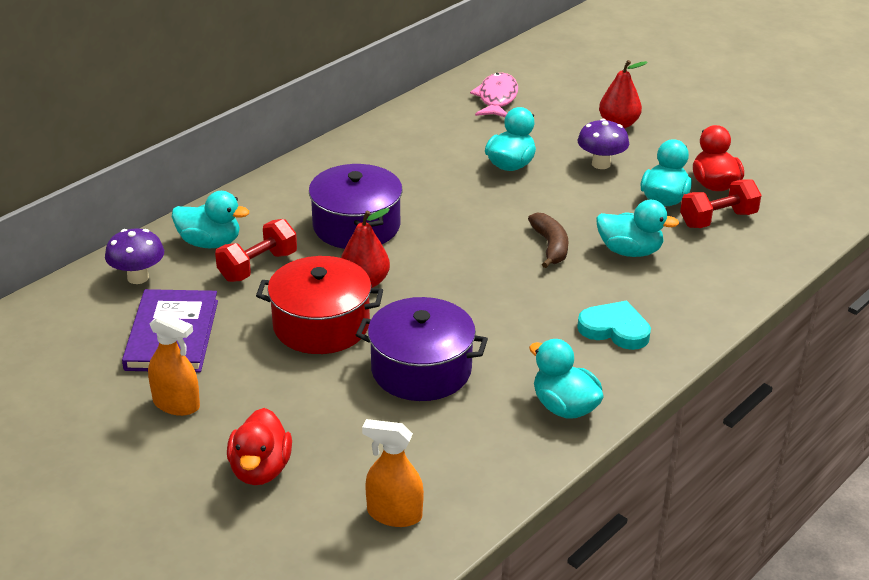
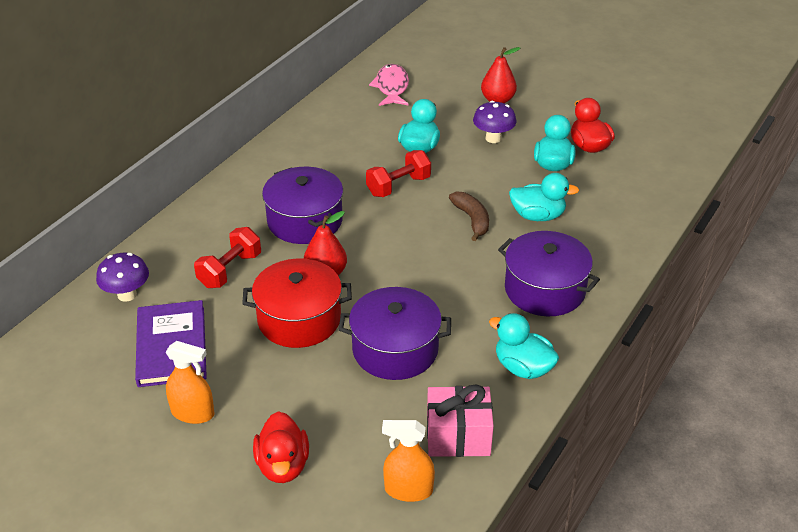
camera: 10 degrees left, 5 degrees up
turquoise duck [172,191,249,248] -> none
turquoise heart [577,301,651,350] -> purple pot [498,231,600,316]
red dumbbell [680,179,762,228] -> red dumbbell moved to [366,150,431,197]
none -> pink gift [427,384,494,457]

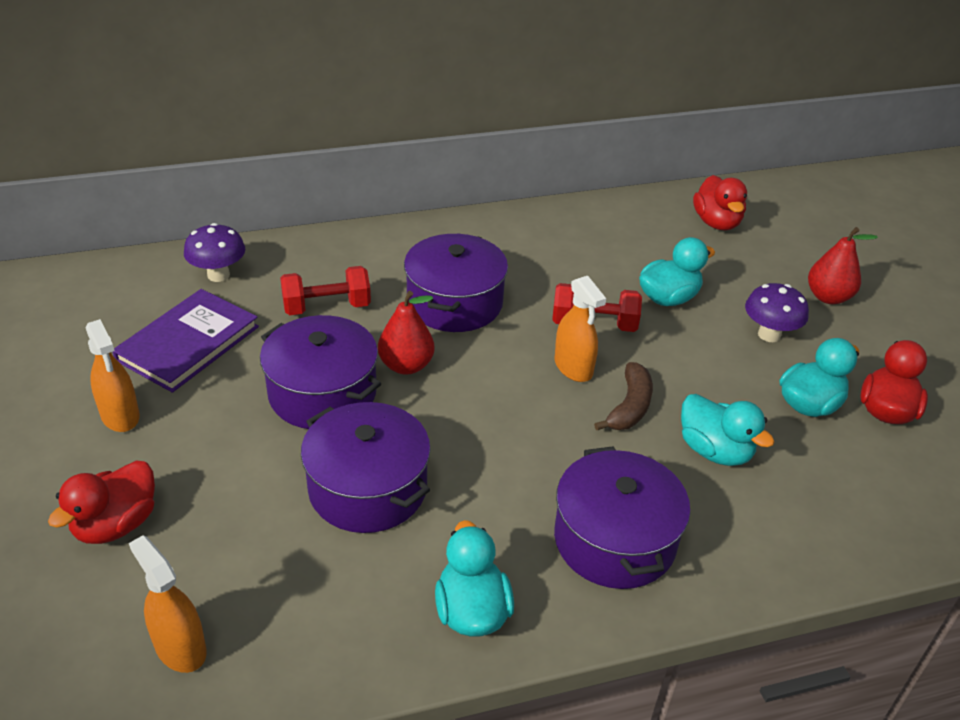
camera: 40 degrees right, 0 degrees up
red pot [242,259,352,348] -> purple pot [260,315,381,429]
pink fish [369,64,409,106] -> red duck [693,175,747,230]
pink gift [427,384,494,457] -> none
none -> orange spray bottle [554,276,606,382]

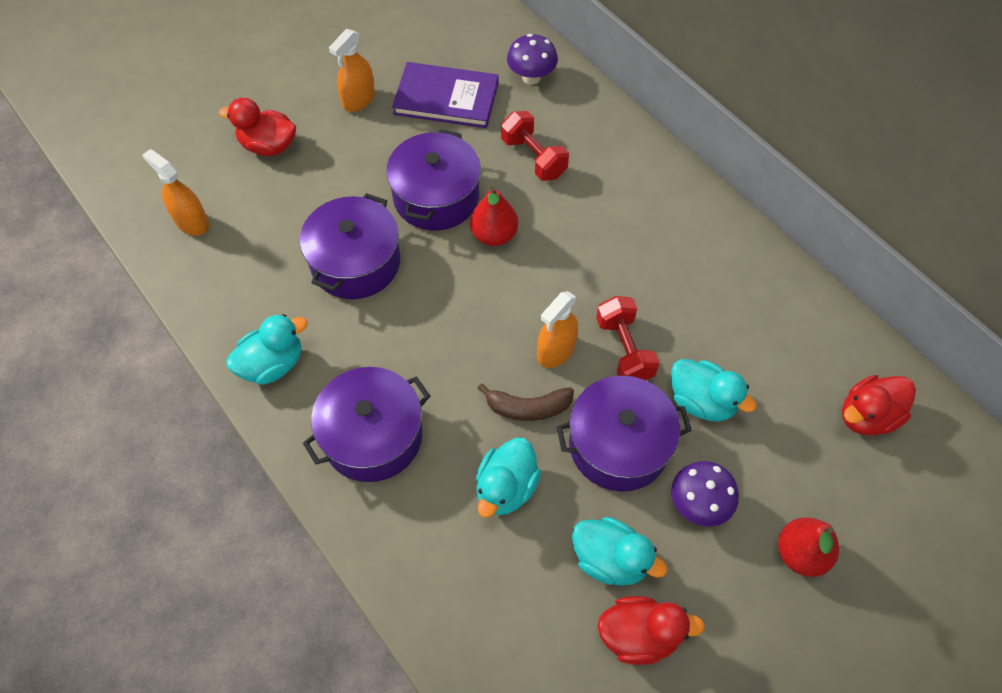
camera: 70 degrees right, 20 degrees up
orange spray bottle [129,535,207,673] -> orange spray bottle turned 75 degrees counterclockwise [142,149,209,236]
purple pot [404,233,508,332] -> purple pot moved to [557,375,692,492]

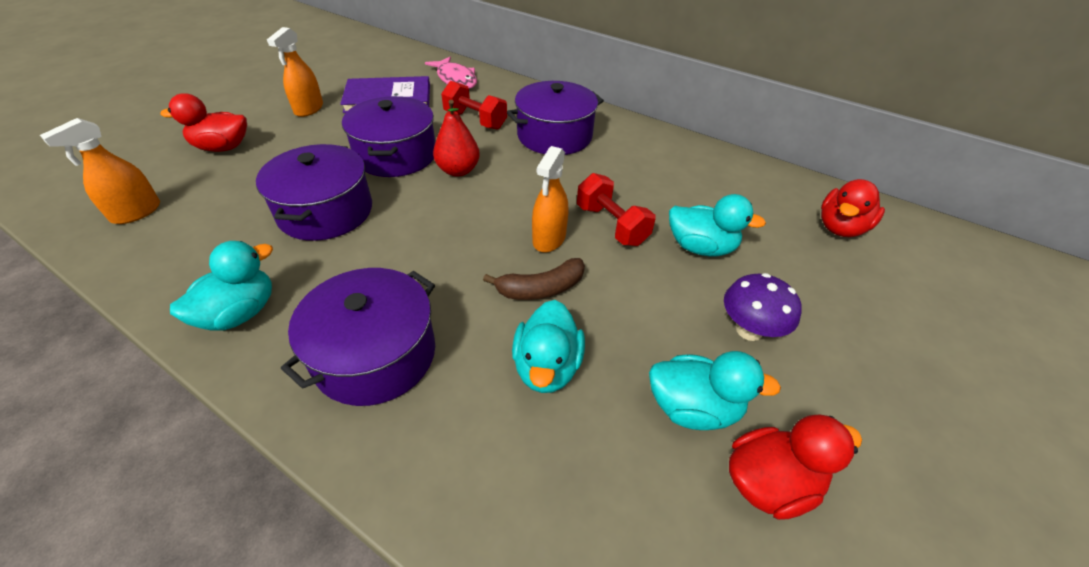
camera: 20 degrees left, 15 degrees down
orange spray bottle [142,149,209,236] -> orange spray bottle turned 75 degrees counterclockwise [40,118,160,224]
purple mushroom [507,34,558,85] -> pink fish [425,57,477,89]
purple pot [557,375,692,492] -> purple pot moved to [507,81,604,155]
red pear [778,517,839,577] -> none

